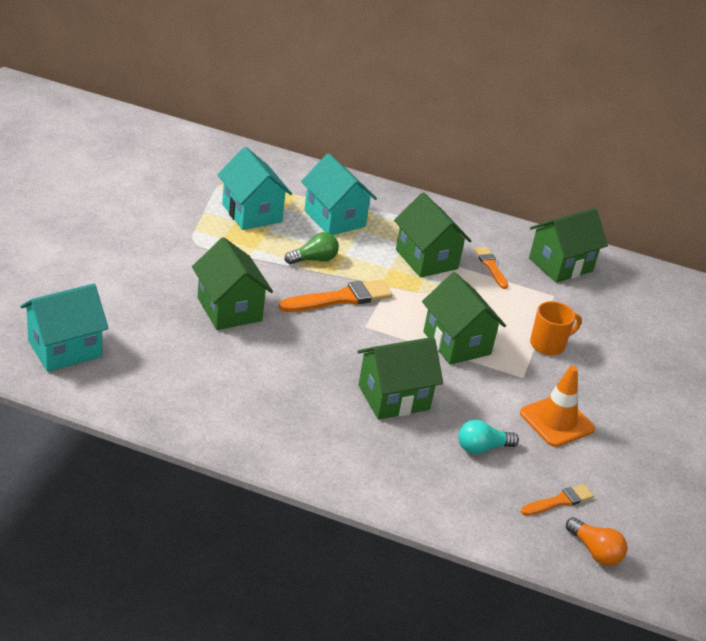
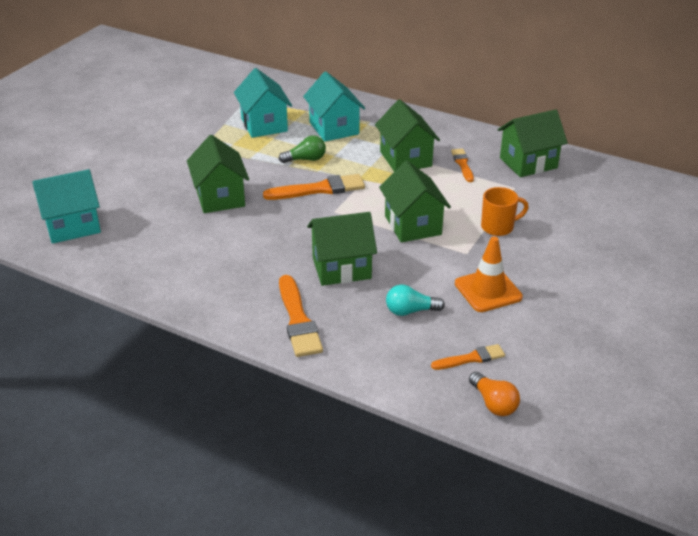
camera: 15 degrees right, 0 degrees up
none -> orange brush [279,275,323,357]

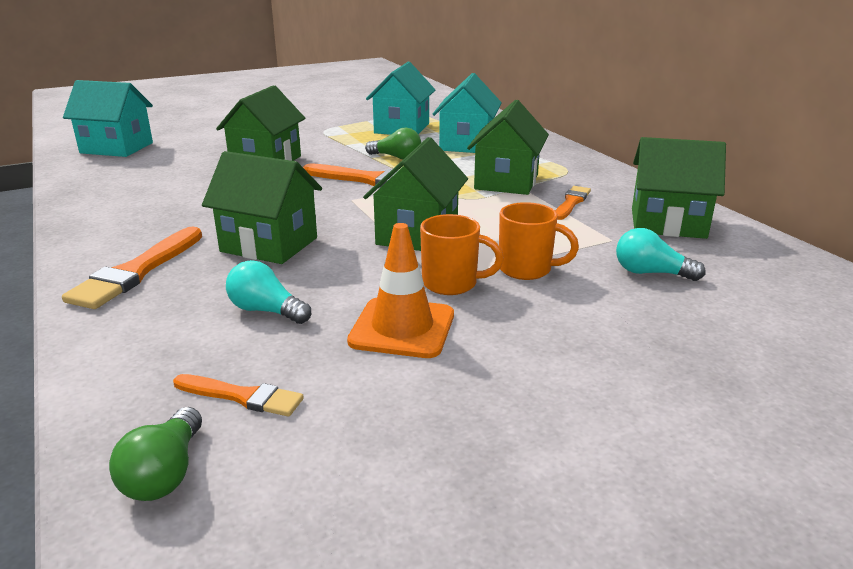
camera: 35 degrees right, 10 degrees down
orange light bulb [469,372,520,416] -> green light bulb [109,407,202,501]
none -> orange mug [420,214,504,295]
none -> turquoise light bulb [616,228,706,281]

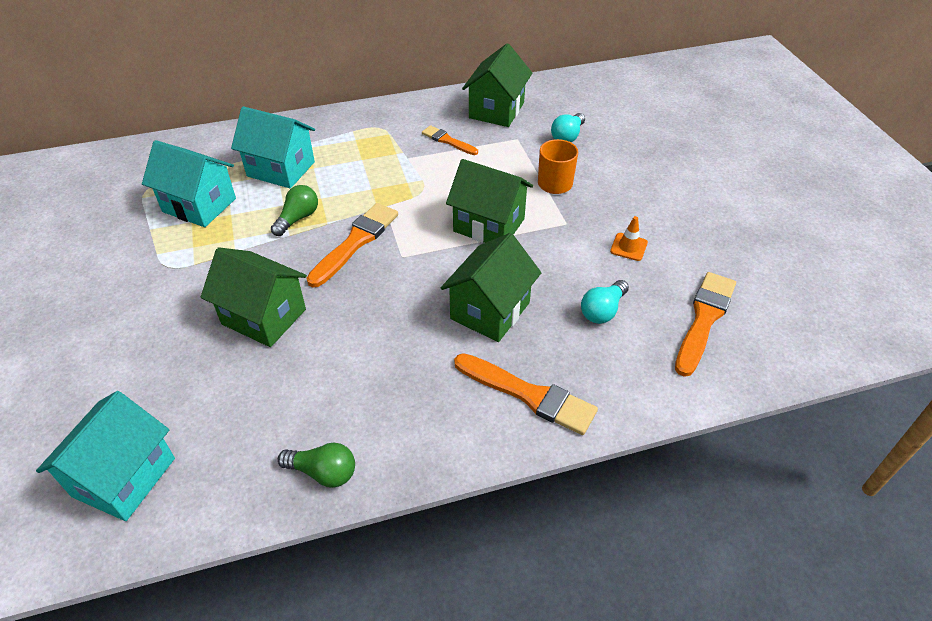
camera: 80 degrees left, 20 degrees up
green light bulb [109,407,202,501] -> green light bulb moved to [278,443,355,488]
orange brush [173,374,304,416] -> orange brush [675,272,736,377], size x1.68
orange traffic cone [347,223,454,358] -> orange traffic cone [610,216,648,261], size x0.55
orange mug [420,214,504,295] -> none
green house [467,100,549,195] -> none

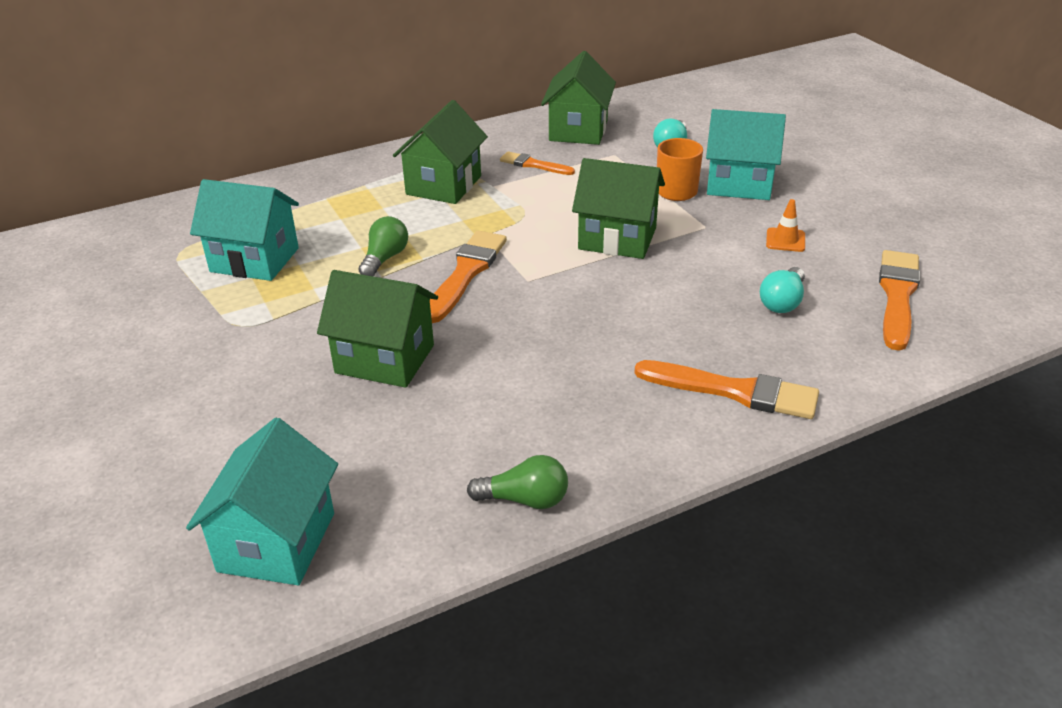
camera: 10 degrees left, 10 degrees down
turquoise house [231,106,315,189] -> turquoise house moved to [706,109,786,200]
green house [441,233,542,342] -> green house moved to [393,100,488,204]

